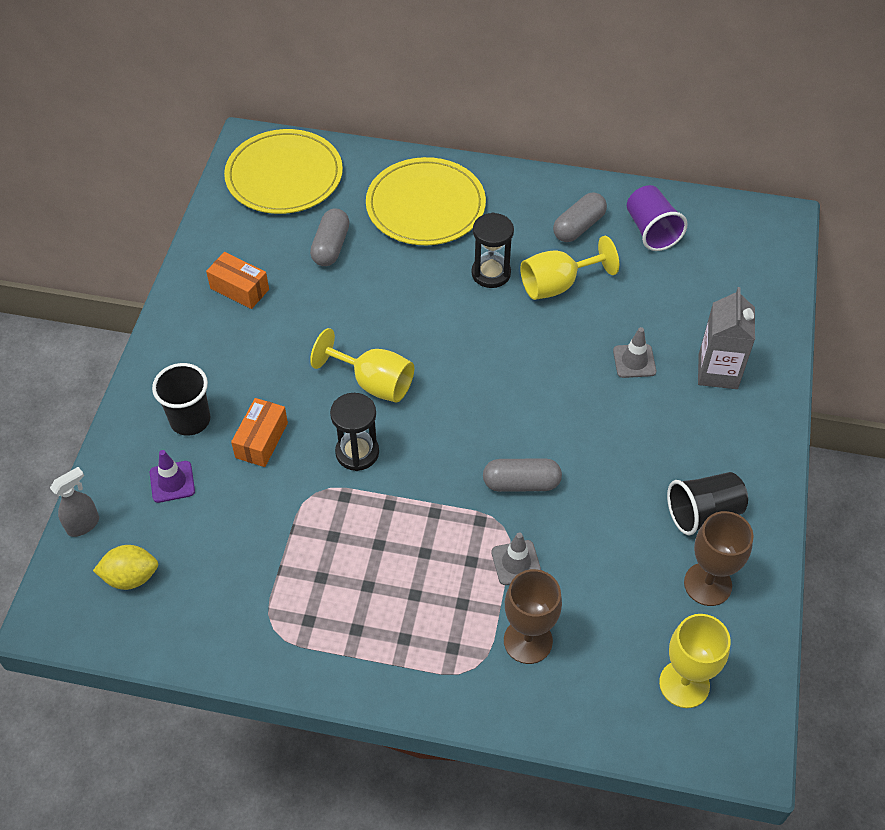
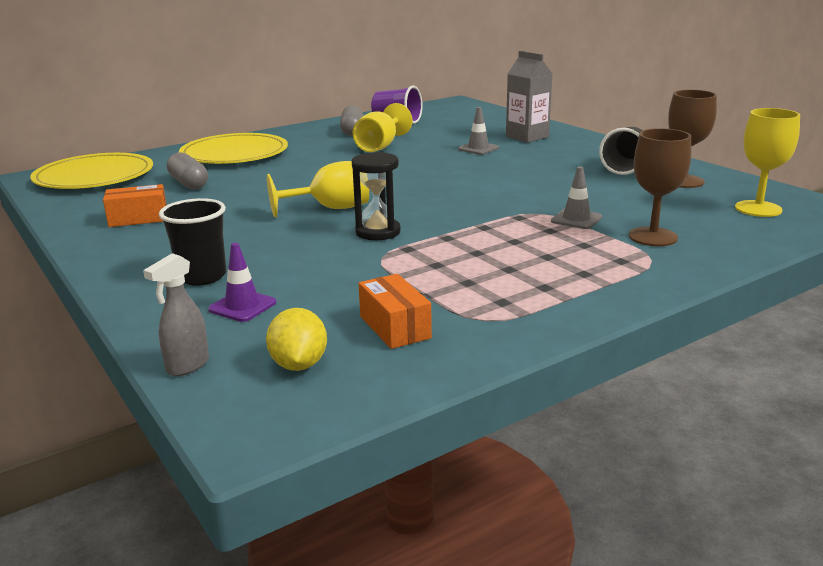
camera: 45 degrees left, 30 degrees down
grey spray bottle [50,467,99,537] -> grey spray bottle turned 150 degrees counterclockwise [143,253,209,376]
yellow lemon [93,545,158,590] -> yellow lemon turned 45 degrees counterclockwise [266,308,327,371]
orange box [231,398,288,467] -> orange box moved to [358,274,432,349]
black hourglass [472,212,514,288] -> none
grey capsule [483,458,562,492] -> none

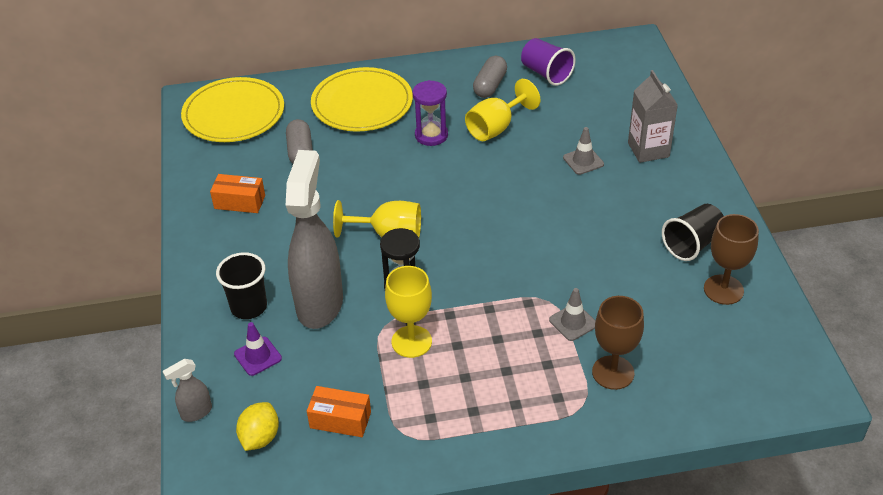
camera: 25 degrees right, 20 degrees up
orange box [358,274,432,349] -> orange box turned 75 degrees counterclockwise [307,386,371,437]
yellow goblet [735,108,800,217] -> yellow goblet moved to [385,266,432,358]
none -> grey spray bottle [286,150,343,329]
none -> purple hourglass [412,80,448,146]

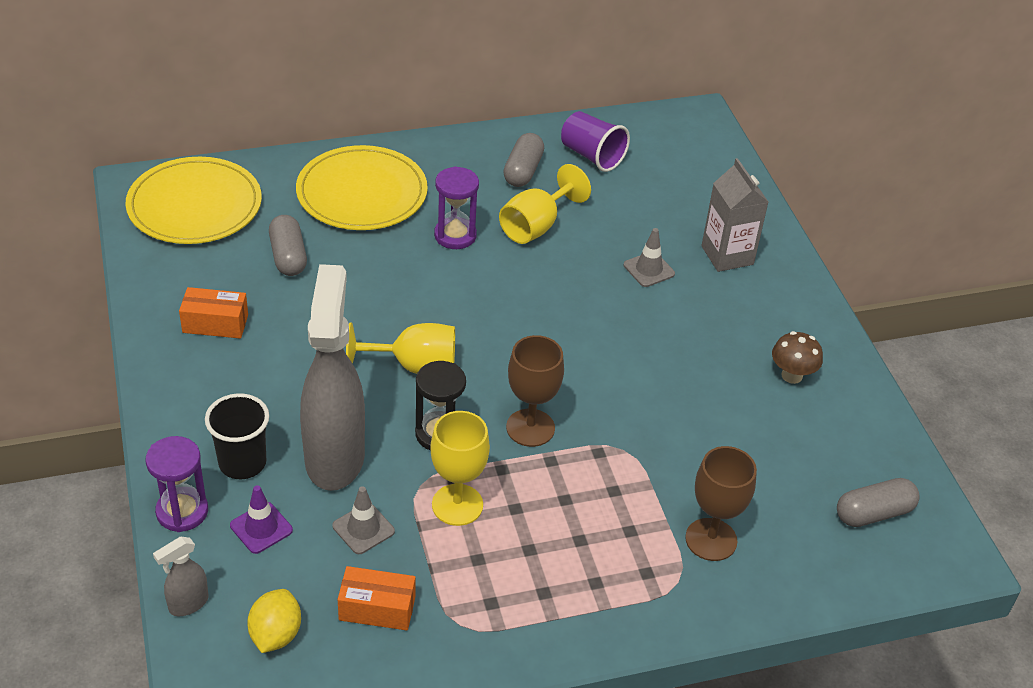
camera: 10 degrees left, 0 degrees up
grey traffic cone [549,288,595,341] -> grey traffic cone moved to [332,486,395,554]
black cup [662,204,724,261] -> brown mushroom [772,331,823,384]
brown goblet [704,214,759,305] -> brown goblet moved to [506,335,564,447]
none -> purple hourglass [145,436,208,532]
none -> grey capsule [837,478,919,527]

